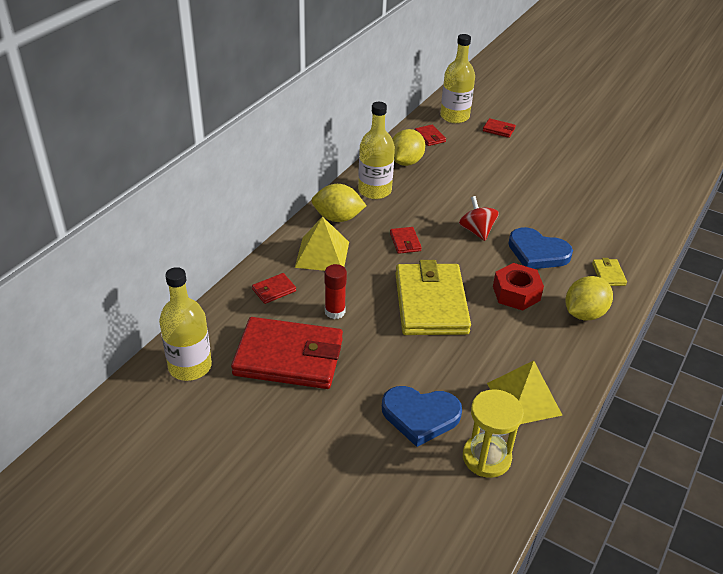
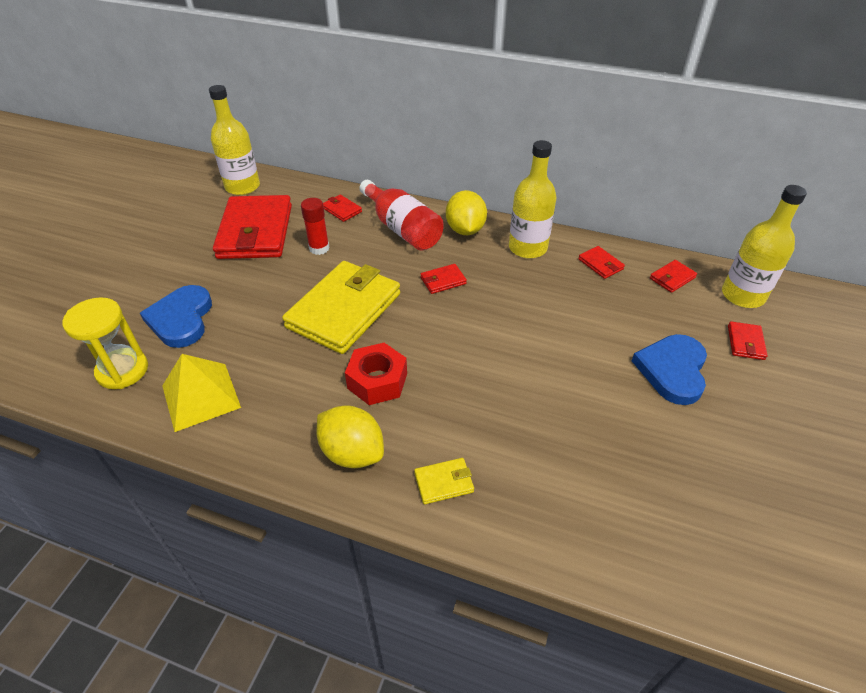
camera: 80 degrees right, 5 degrees up
yellow pyramid [295,216,349,271] -> red bottle [359,180,444,250]
yellow lemon [392,129,425,166] -> red wallet [578,246,625,279]
yellow wallet [395,260,471,335] -> yellow wallet turned 45 degrees counterclockwise [282,261,400,354]
red spinning top [459,196,499,241] -> none
blue heart [508,227,573,269] -> blue heart moved to [632,334,707,405]

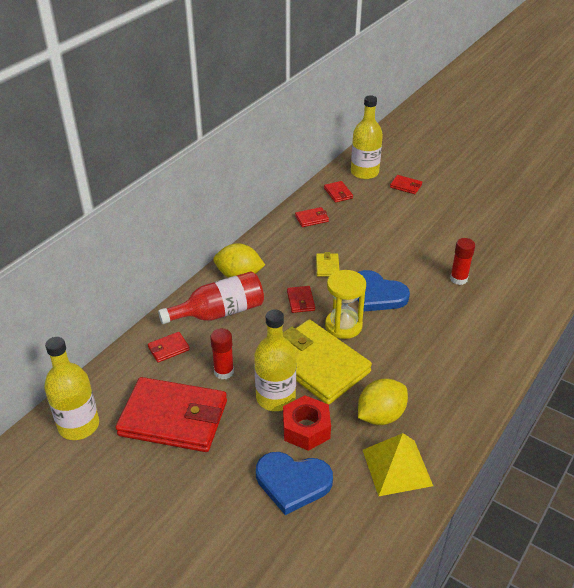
camera: 75 degrees left, 5 degrees down
yellow hourglass [62,297,148,389] -> yellow hourglass moved to [325,270,366,339]
yellow lemon [317,405,384,468] -> yellow lemon moved to [358,379,408,425]
red nut [345,343,407,405] -> red nut moved to [283,395,331,451]
yellow wallet [414,458,474,504] -> yellow wallet moved to [316,252,340,277]
yellow bottle [509,140,556,259] -> yellow bottle moved to [254,309,296,411]
blue heart [632,334,707,405] -> blue heart moved to [357,270,410,312]
none -> red glue stick [450,238,475,285]

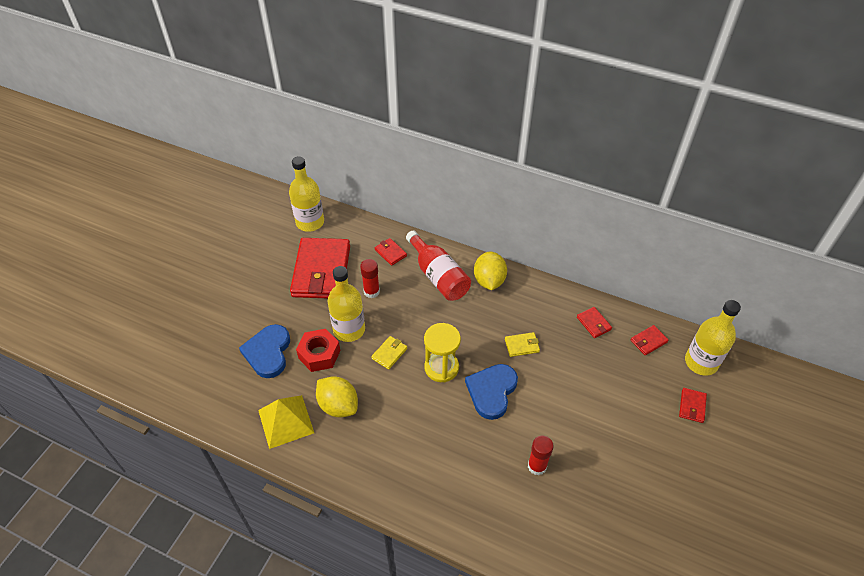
camera: 80 degrees right, 10 degrees up
yellow wallet [283,319,372,404] -> yellow wallet [371,336,407,370], size x0.41
red wallet [287,286,315,313] -> none

